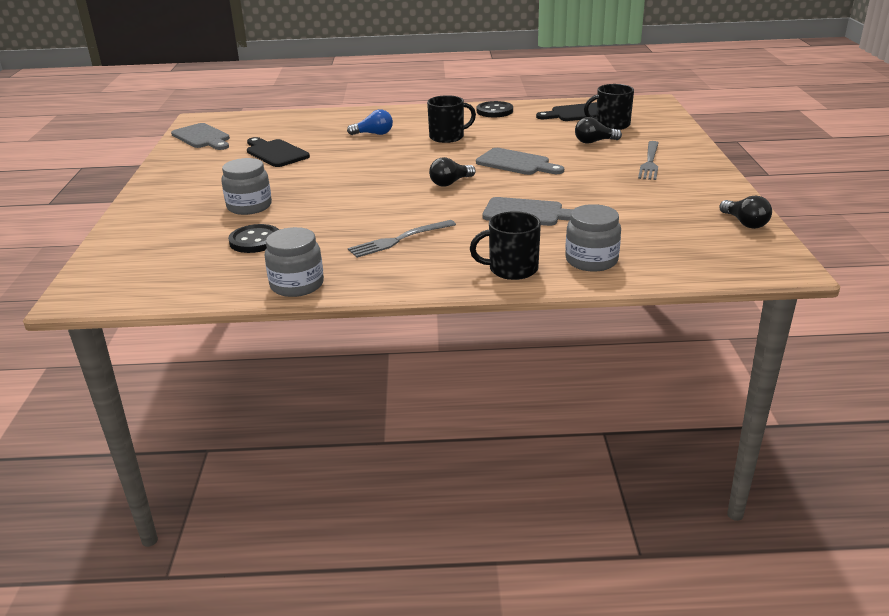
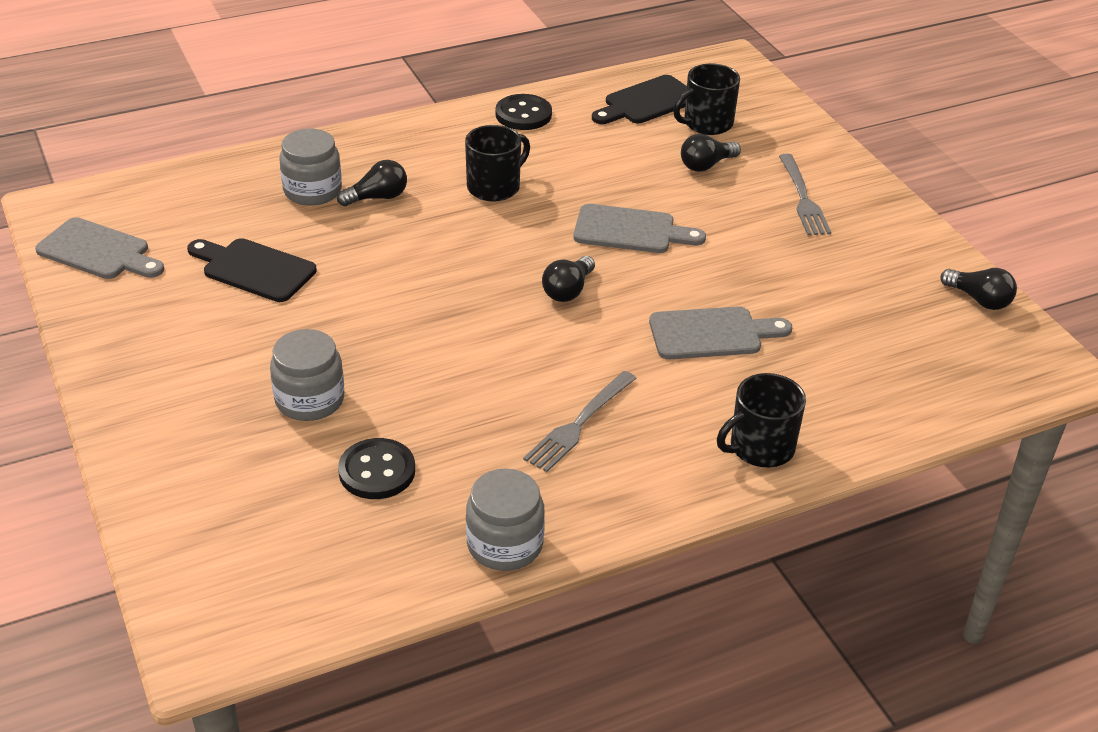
camera: 25 degrees left, 10 degrees up
blue light bulb [347,109,393,135] -> black light bulb [337,160,407,206]
grey jar [565,204,621,272] -> grey jar moved to [280,129,342,206]

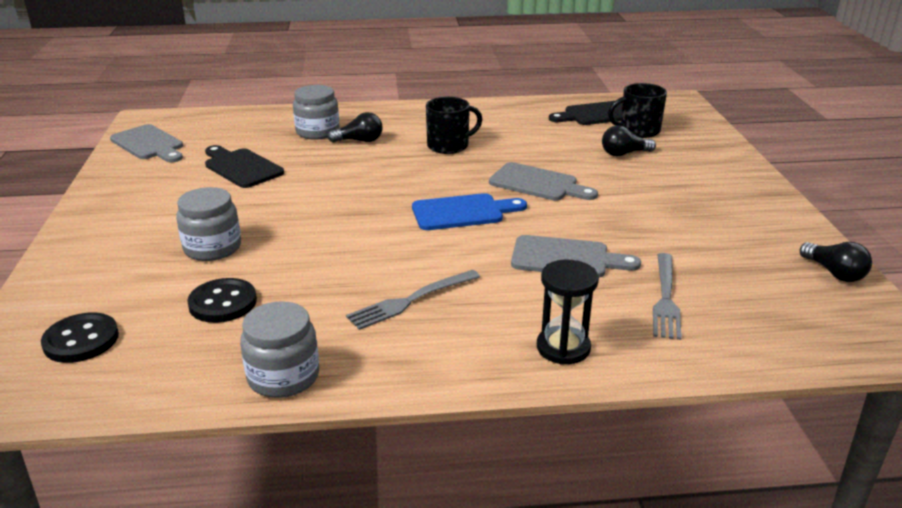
camera: 20 degrees right, 10 degrees down
black button [495,94,552,130] -> black button moved to [41,312,119,363]
black light bulb [542,256,595,302] -> blue cutting board [412,193,527,230]
black mug [717,373,806,467] -> black hourglass [537,260,599,365]
grey fork [779,154,831,235] -> grey fork moved to [653,253,682,340]

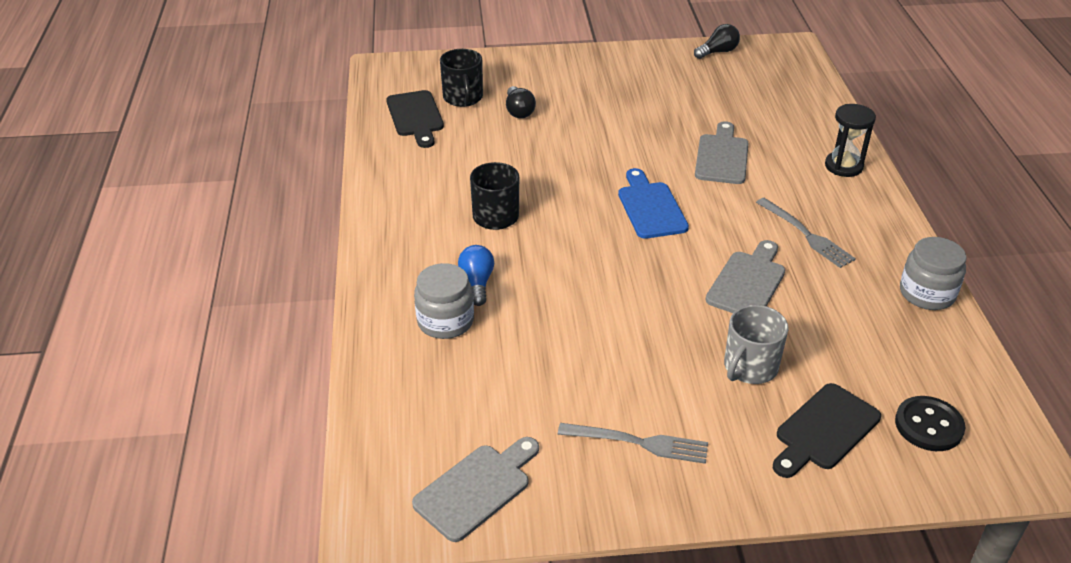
camera: 90 degrees left, 10 degrees up
grey jar [176,187,241,261] -> grey mug [724,305,789,384]
black button [187,278,257,323] -> none
black cutting board [205,145,284,188] -> black cutting board moved to [773,383,881,478]
black light bulb [327,112,383,142] -> blue light bulb [458,245,494,306]
grey cutting board [489,162,598,201] -> grey cutting board moved to [705,240,785,313]
grey fork [653,253,682,340] -> grey fork moved to [558,423,708,464]

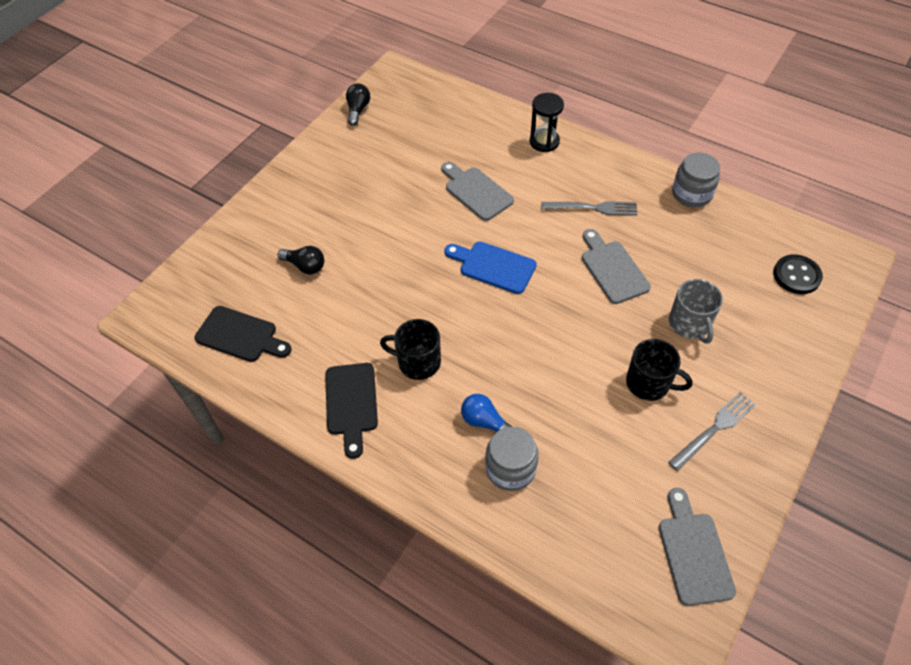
camera: 50 degrees left, 15 degrees up
black mug [440,49,483,107] -> black mug moved to [626,339,692,401]
black cutting board [773,383,881,478] -> black cutting board moved to [325,363,378,459]

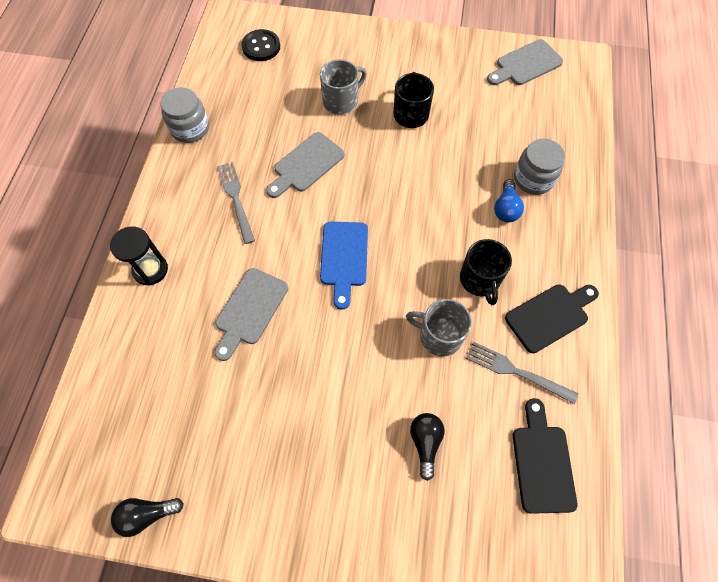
camera: 115 degrees left, 10 degrees up
grey fork [668,392,756,471] -> grey fork moved to [466,342,578,404]
none -> grey mug [406,299,472,356]

